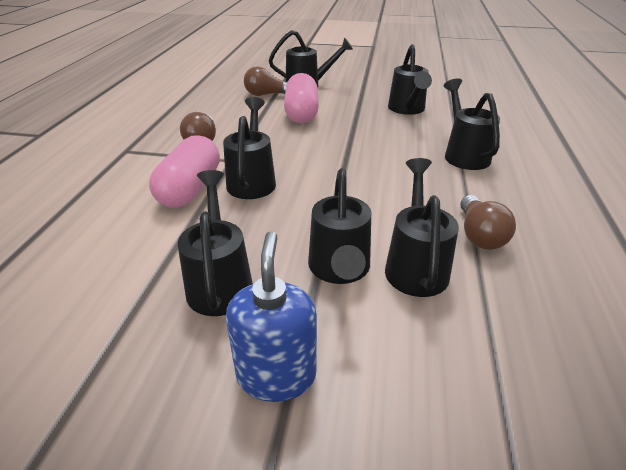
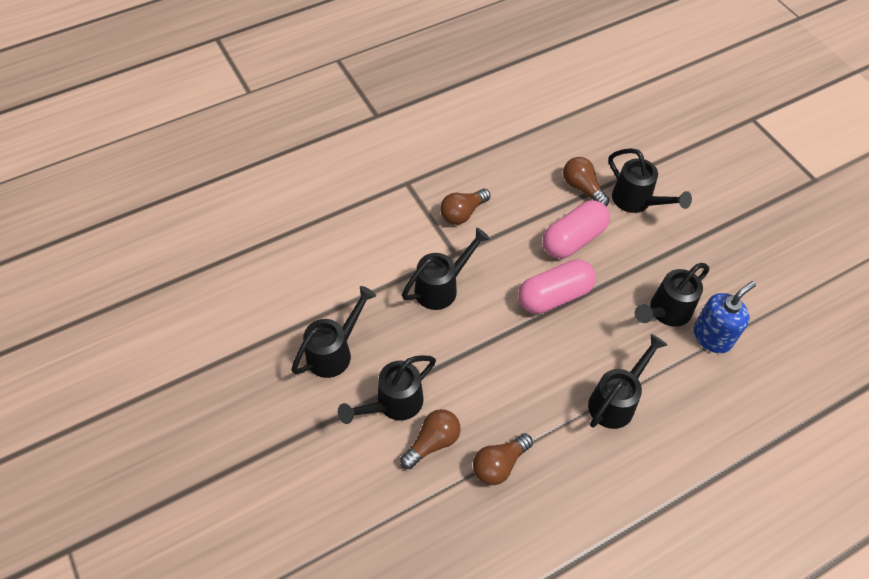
camera: 50 degrees right, 20 degrees up
pink capsule [149,135,220,208] -> pink capsule moved to [518,259,596,314]
blue soap dispenser [226,231,317,402] -> blue soap dispenser moved to [693,281,756,353]
black watering can [385,158,459,297] -> brown light bulb [400,409,461,469]

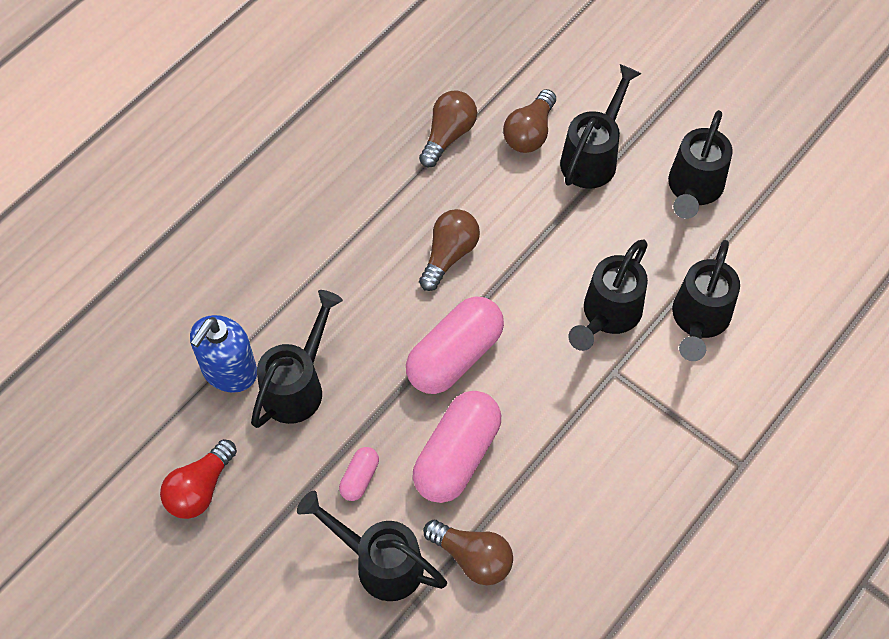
camera: 160 degrees right, 5 degrees up
brown light bulb [440,189,491,225] -> brown light bulb moved to [419,209,480,291]
black watering can [588,334,667,429] -> black watering can moved to [672,240,740,361]
none -> red light bulb [160,439,237,519]
none -> pink capsule [339,447,379,501]

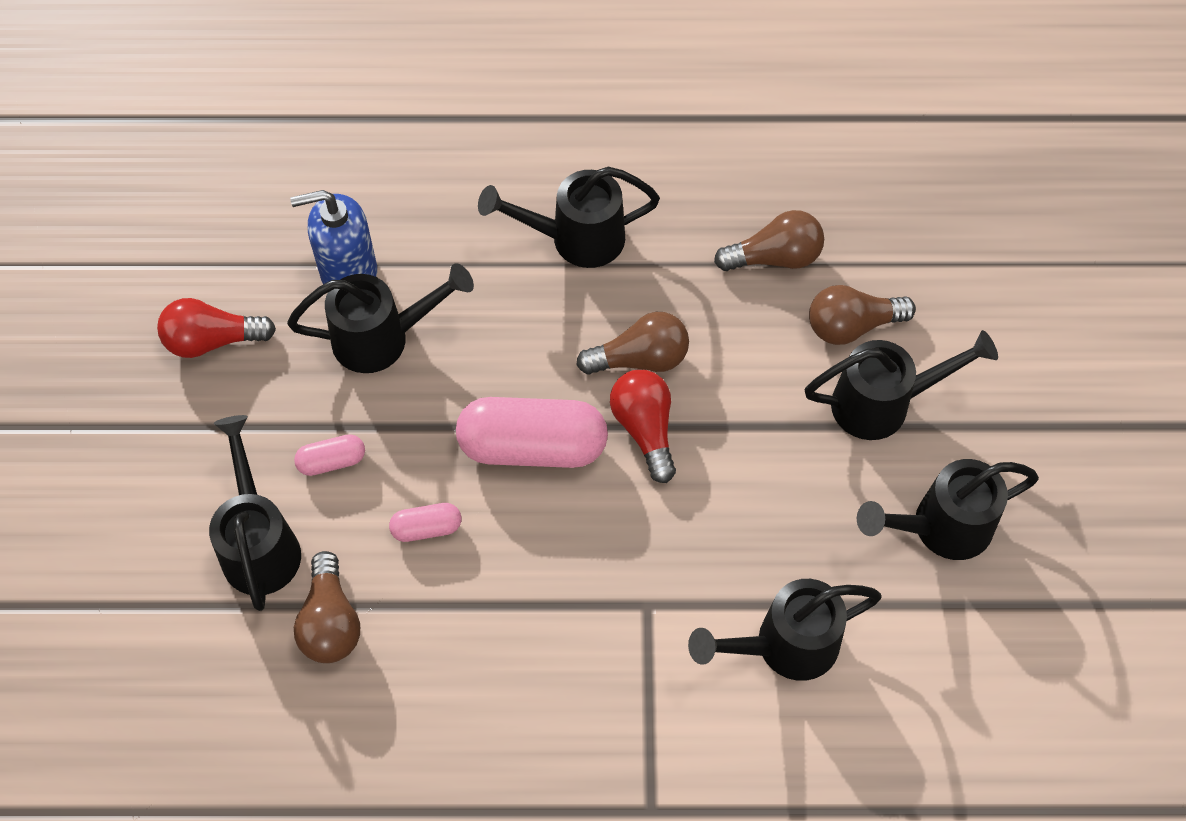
camera: 50 degrees right, 0 degrees up
pink capsule [413,391,501,503] -> pink capsule [389,503,461,542], size x0.47
black watering can [569,239,648,351] -> black watering can moved to [478,167,660,268]
none -> red light bulb [610,370,676,483]

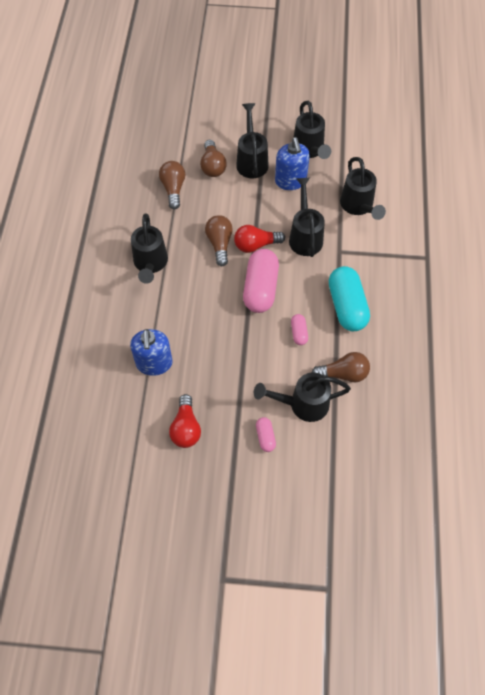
camera: 85 degrees left, 0 degrees up
black watering can [287,263,474,373] -> black watering can moved to [289,178,325,257]
pink capsule [294,434,365,476] -> pink capsule moved to [256,417,276,452]
none -> blue soap dispenser [275,137,310,190]
none -> turquoise capsule [329,266,370,331]

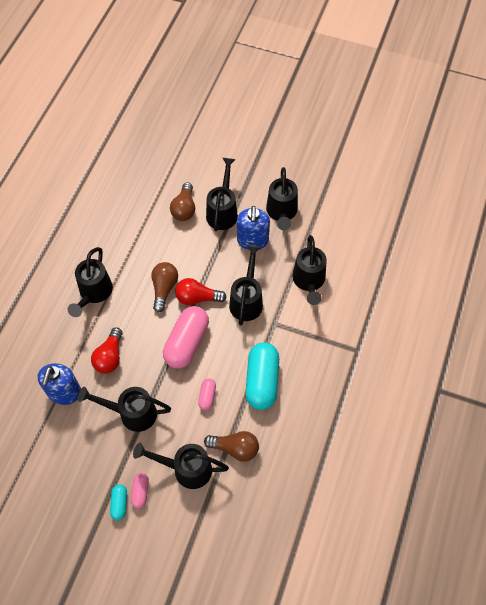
camera: 15 degrees right, 0 degrees up
brown light bulb [159,161,185,209] -> none
red light bulb [169,394,201,448] -> red light bulb moved to [91,327,123,374]
none -> black watering can [78,387,171,432]
none -> turquoise capsule [110,484,127,520]

